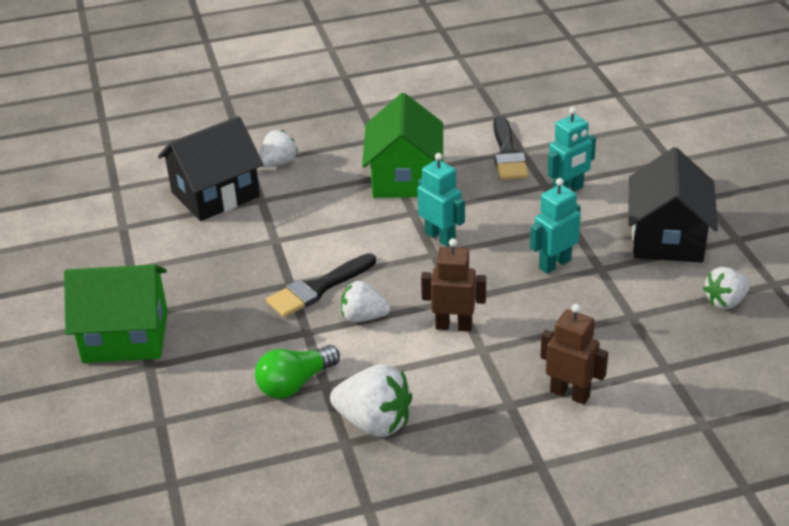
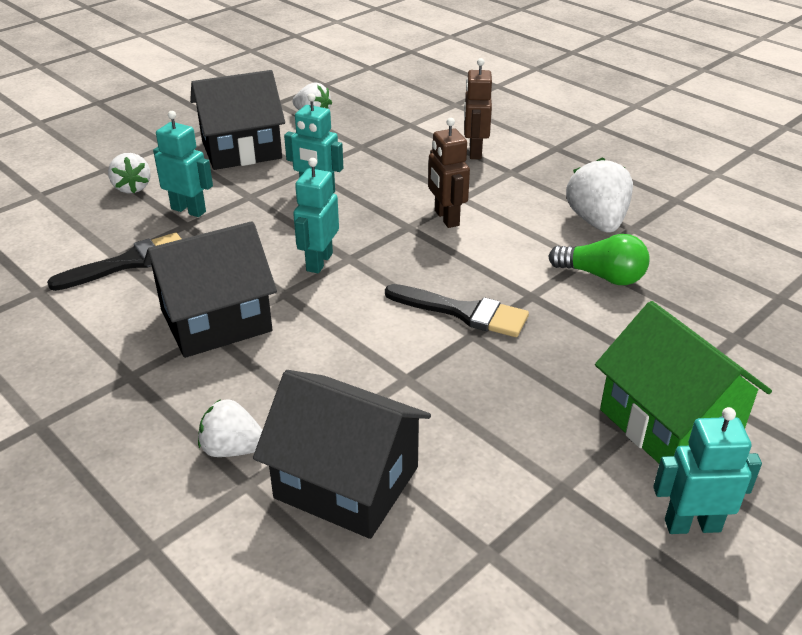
camera: 120 degrees left, 0 degrees up
white strawberry [341,281,390,322] -> white strawberry moved to [108,153,151,193]
green house [362,93,443,198] -> black house [143,221,277,358]
none -> turquoise robot [653,407,762,534]

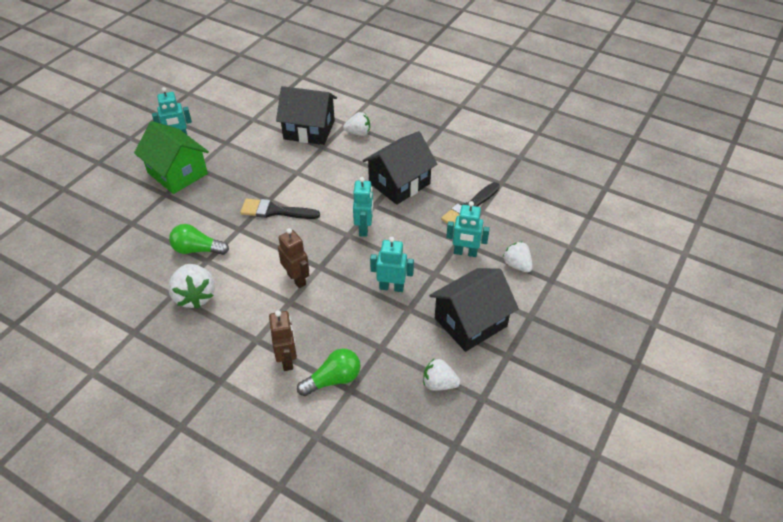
camera: 165 degrees right, 10 degrees up
none -> green light bulb [297,348,361,396]

